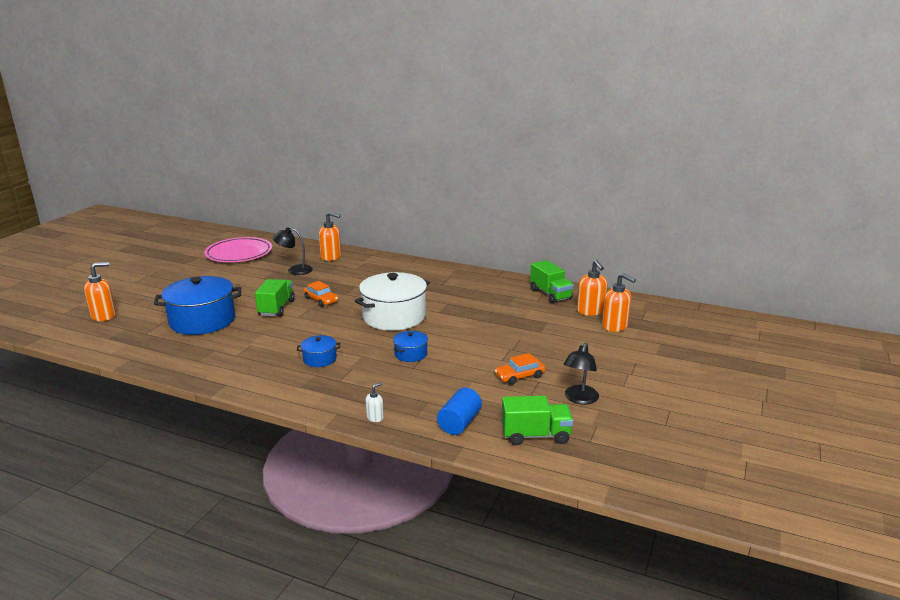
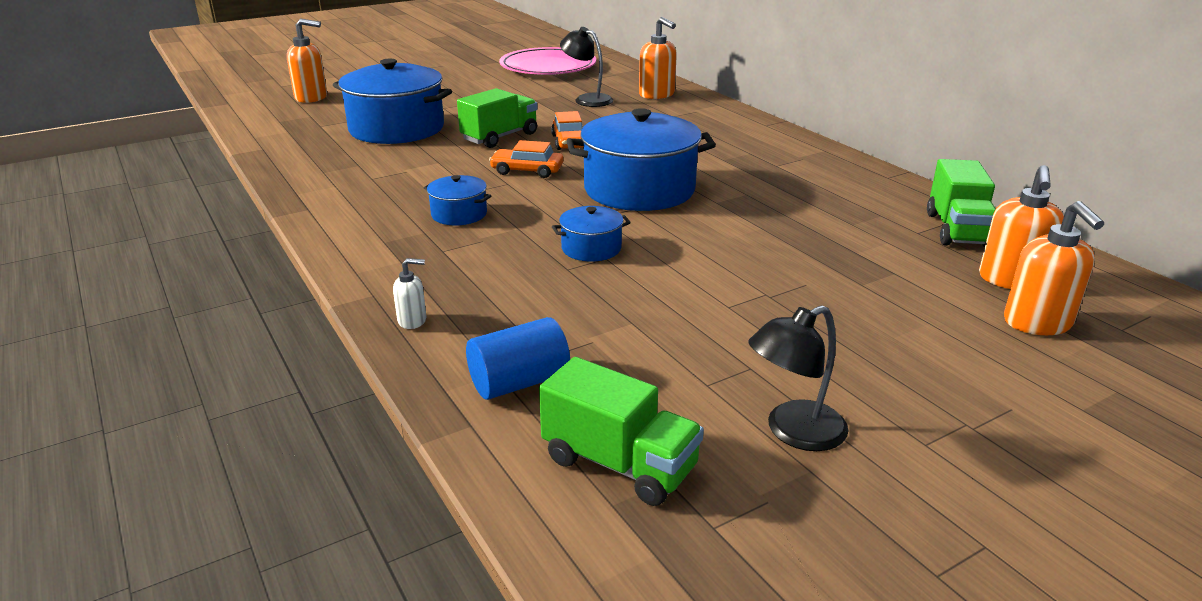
camera: 35 degrees right, 5 degrees up
white pot [355,272,430,330] -> blue pot [567,108,716,211]
orange car [495,353,546,385] -> orange car moved to [489,140,564,178]

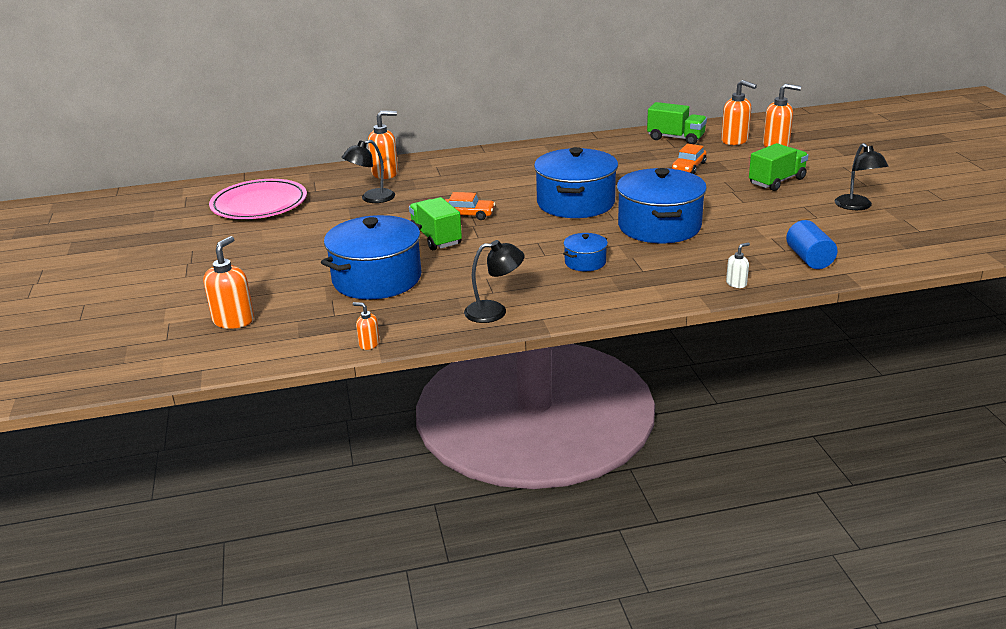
camera: 70 degrees left, 0 degrees up
white soap dispenser [393,258,427,329] -> white soap dispenser turned 45 degrees clockwise [726,243,750,288]
orange car [489,140,564,178] -> orange car moved to [672,144,706,174]
green truck [539,357,704,506] -> green truck moved to [749,143,808,191]
blue pot [552,206,631,261] -> blue pot [617,168,707,243], size x2.13
none -> orange soap dispenser [353,302,380,350]
none -> black lamp [464,240,525,323]

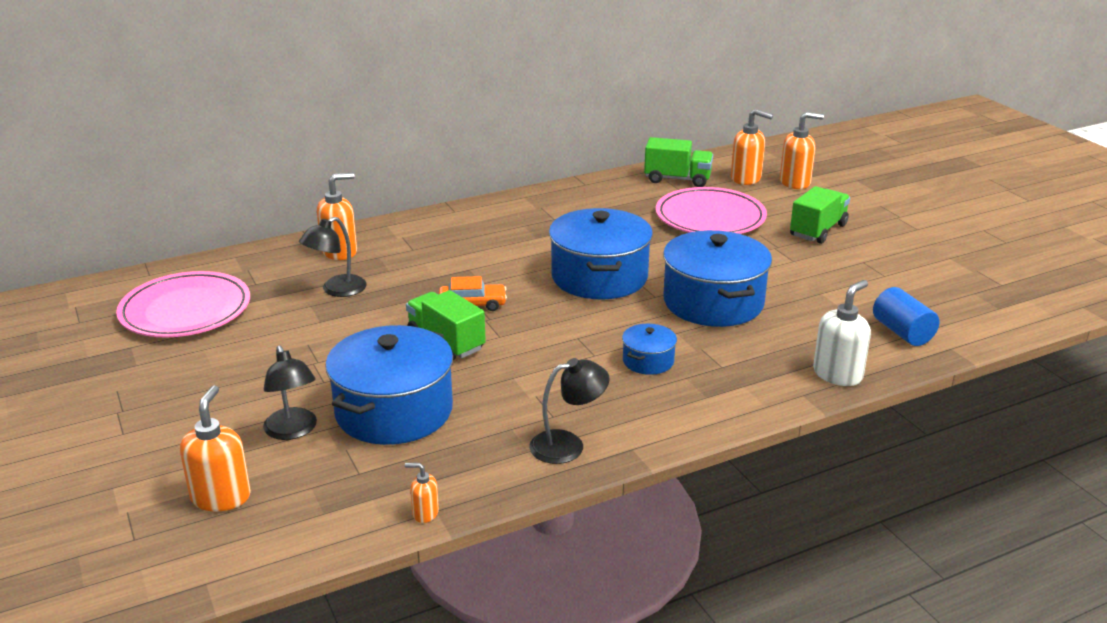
camera: 15 degrees left, 0 degrees up
orange car [672,144,706,174] -> pink plate [656,187,767,234]
white soap dispenser [726,243,750,288] -> white soap dispenser [813,280,871,386], size x1.91
black lamp [835,143,889,210] -> black lamp moved to [263,346,317,440]

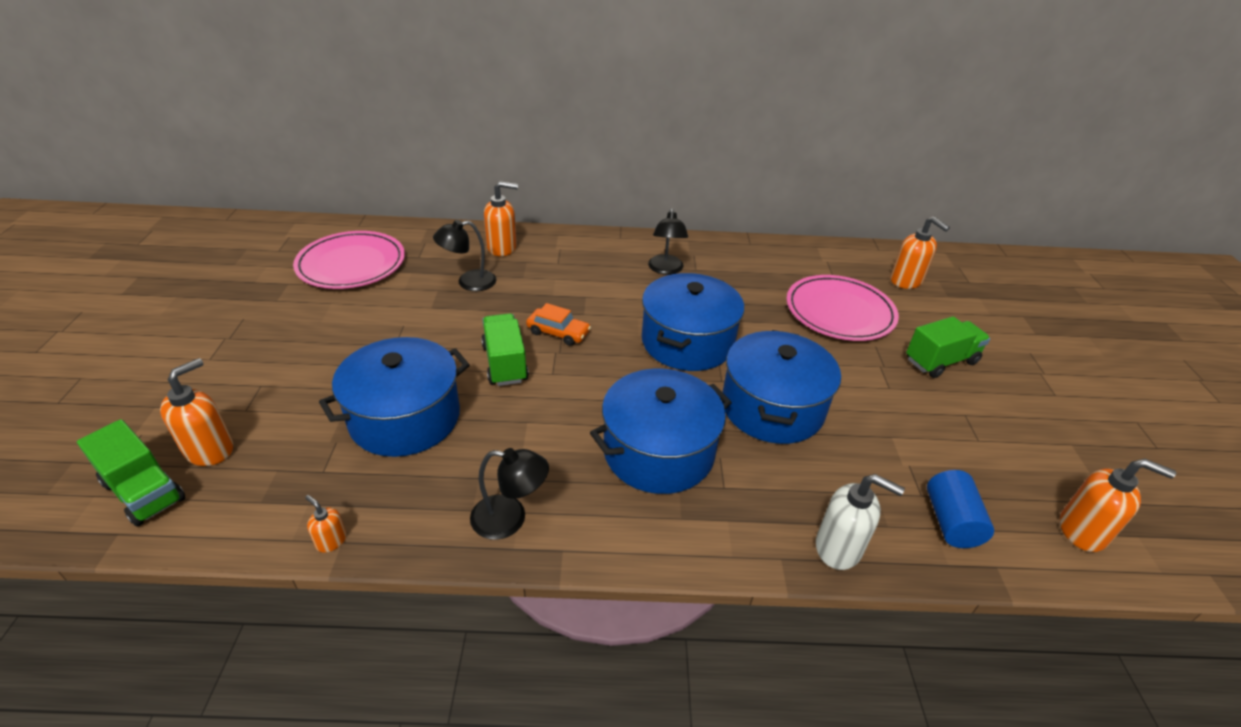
camera: 25 degrees right, 10 degrees up
black lamp [263,346,317,440] -> black lamp moved to [648,208,688,275]
blue pot [622,324,677,375] -> blue pot [590,369,732,494], size x2.13
green truck [644,137,713,187] -> green truck moved to [77,419,186,526]
orange soap dispenser [780,112,824,189] -> orange soap dispenser moved to [1060,459,1176,552]
white soap dispenser [813,280,871,386] -> white soap dispenser turned 45 degrees clockwise [816,474,905,570]

